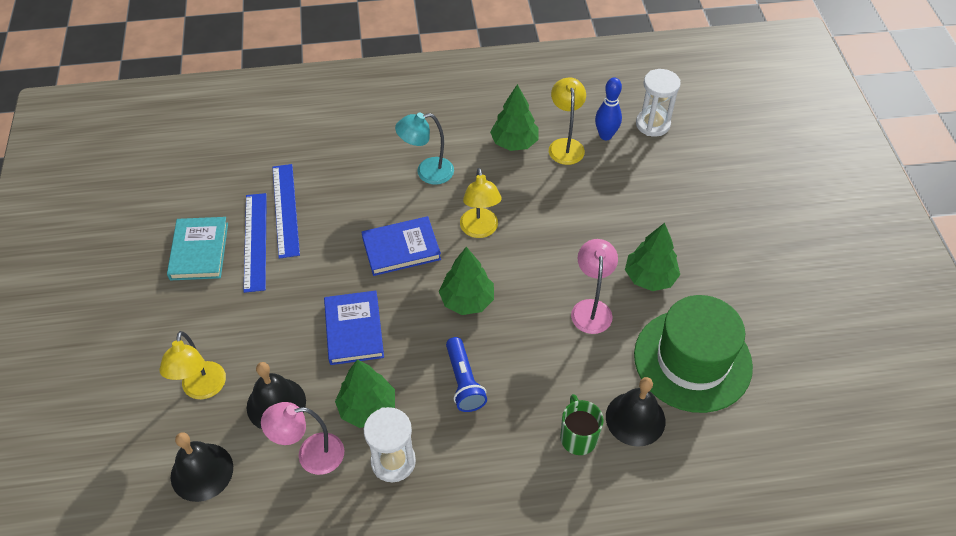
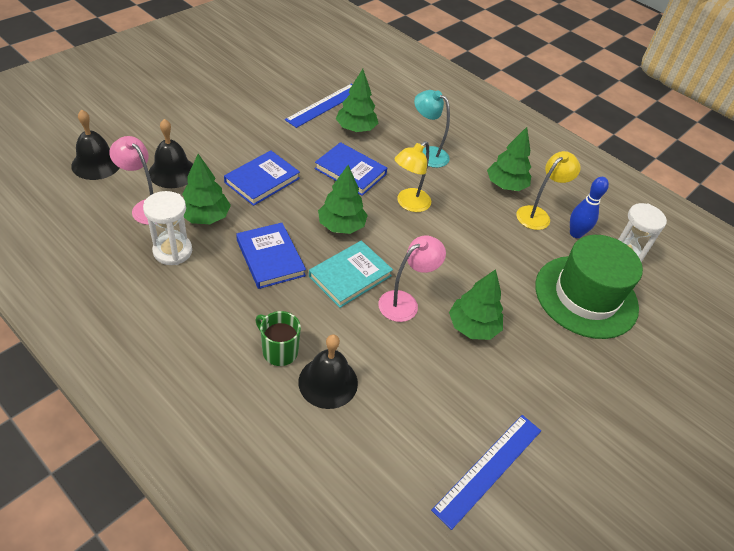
camera: 45 degrees right, 5 degrees down
yellow lamp [159,331,226,399] -> none
turquoise book [167,217,228,281] -> turquoise book moved to [309,241,393,308]
blue ruler [243,193,267,293] -> blue ruler moved to [431,415,541,530]
blue flashlight [446,337,487,412] -> blue book [236,223,306,289]
green mug [560,394,604,455] -> green mug turned 90 degrees counterclockwise [255,311,301,366]
green hat [634,295,753,413] -> green hat moved to [535,235,643,339]
none -> green tree [336,69,378,132]

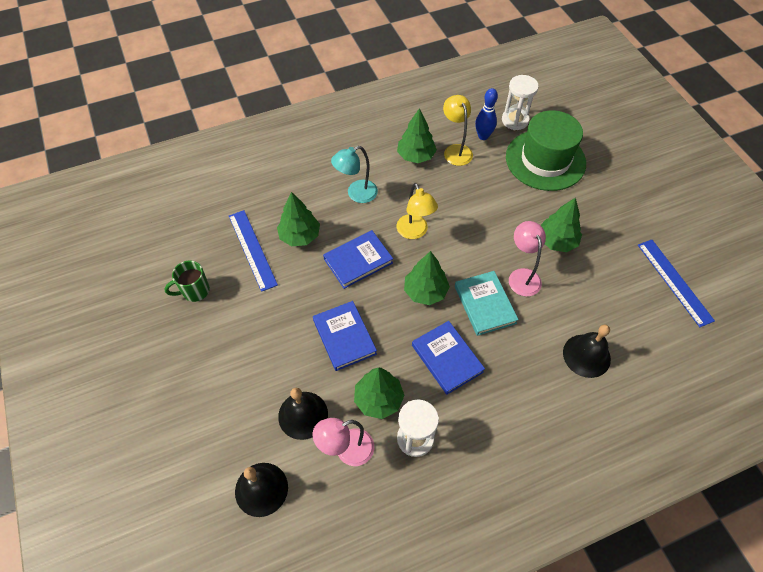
camera: 60 degrees left, 10 degrees up
blue book [236,223,306,289] -> blue book turned 60 degrees clockwise [412,321,485,395]
green mug [255,311,301,366] -> green mug moved to [164,261,210,302]

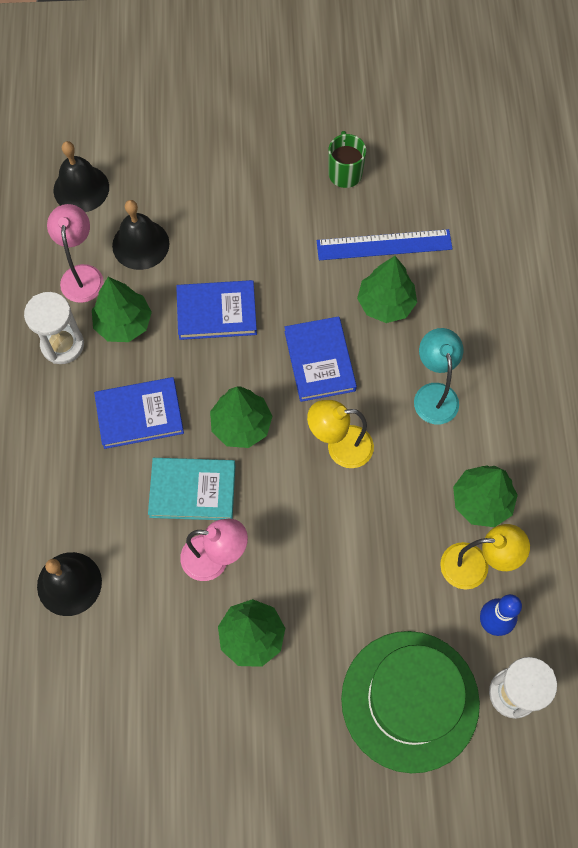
camera: 110 degrees right, 10 degrees up
blue ruler [638,240,715,327] -> none

